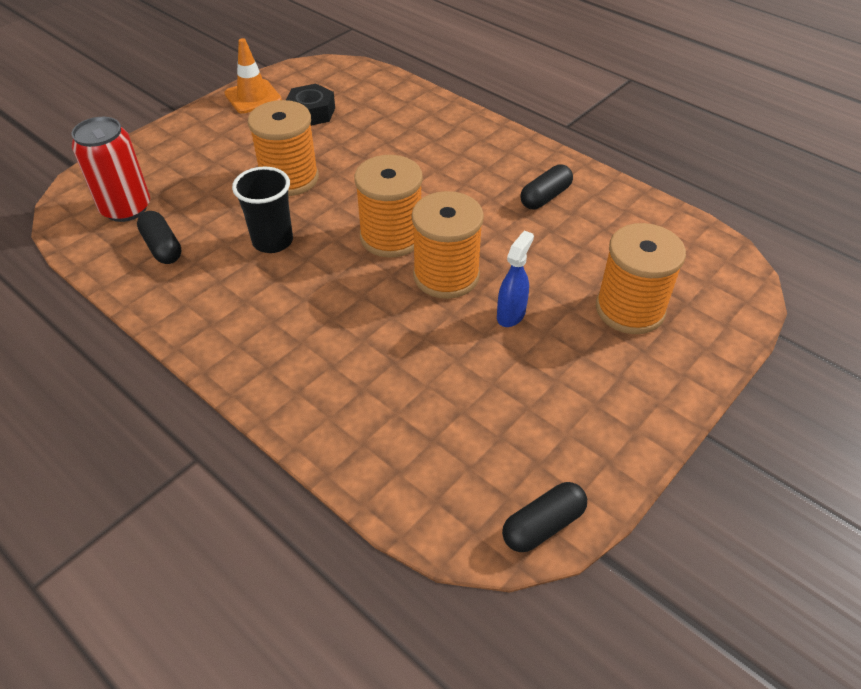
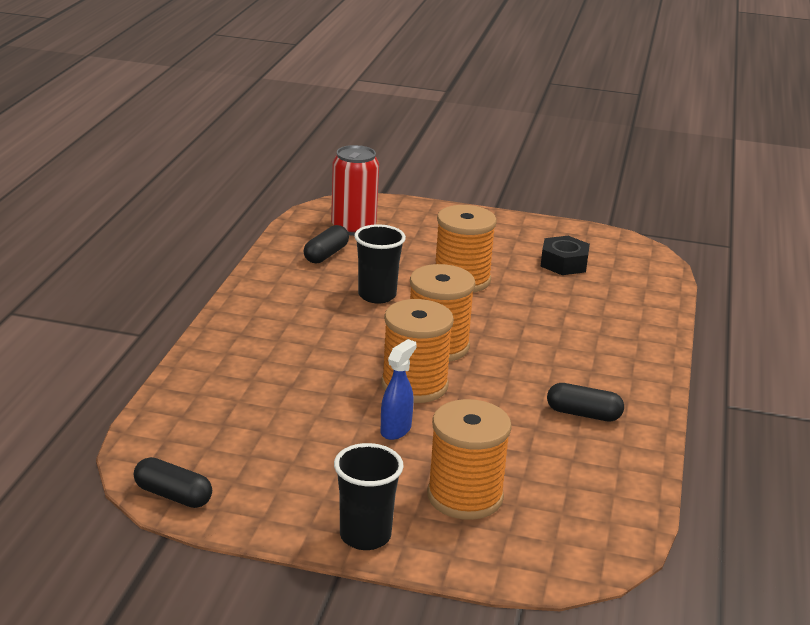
camera: 60 degrees right, 20 degrees down
orange traffic cone [224,38,282,114] -> none
blue spray bottle [497,230,534,327] -> blue spray bottle turned 60 degrees counterclockwise [381,339,417,440]
none -> black cup [334,443,404,550]

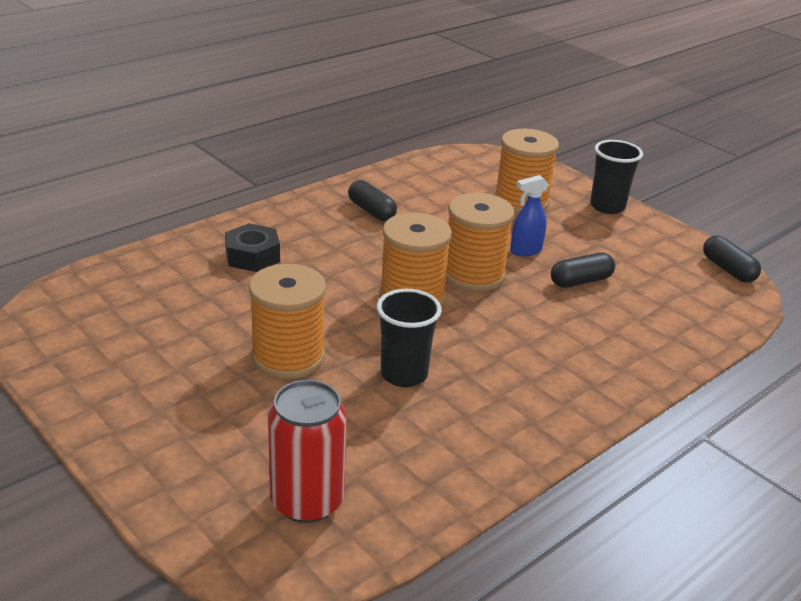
camera: 145 degrees left, 5 degrees up
black capsule [304,225,349,264] -> black capsule moved to [551,253,615,288]
black nut [540,236,590,275] -> black nut moved to [225,223,280,272]

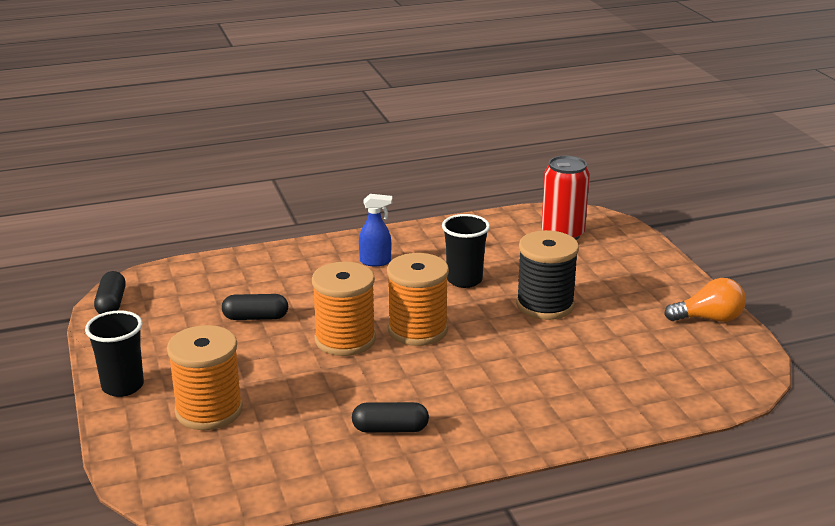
camera: 155 degrees left, 5 degrees down
black nut [225,223,280,272] -> none
orange spool [249,264,326,379] -> black spool [516,230,579,320]
black capsule [348,180,397,221] -> black capsule turned 75 degrees counterclockwise [352,402,429,433]
blue spray bottle [510,175,549,256] -> blue spray bottle moved to [359,194,392,266]
none -> orange light bulb [664,278,746,322]

